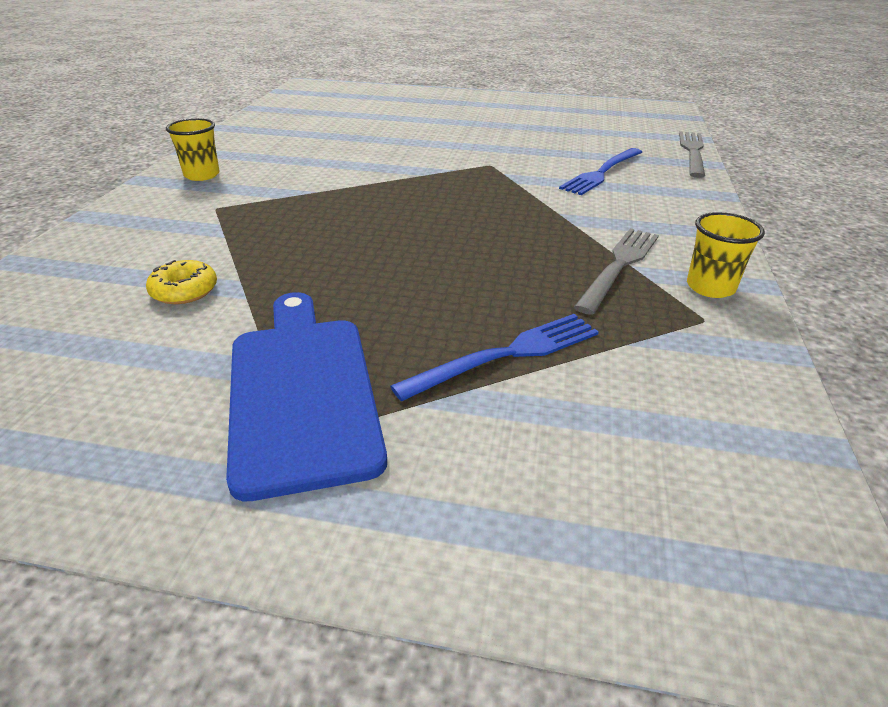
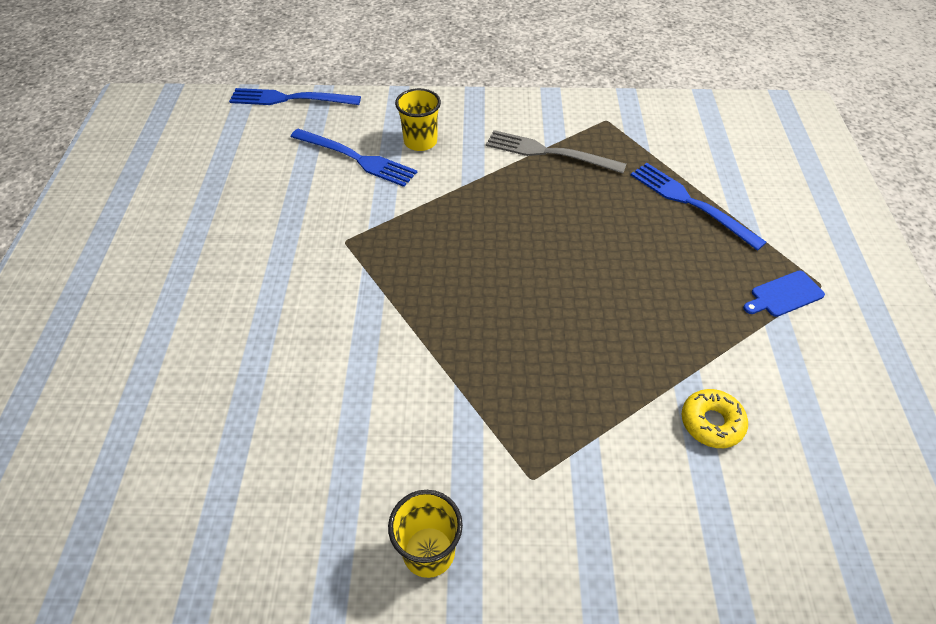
camera: 100 degrees left, 15 degrees up
blue cutting board [226,292,387,502] -> blue cutting board [743,271,825,317], size x0.41
grey fork [679,132,705,178] -> blue fork [229,88,361,105]
yellow cup [687,212,765,298] -> yellow cup moved to [395,88,441,151]

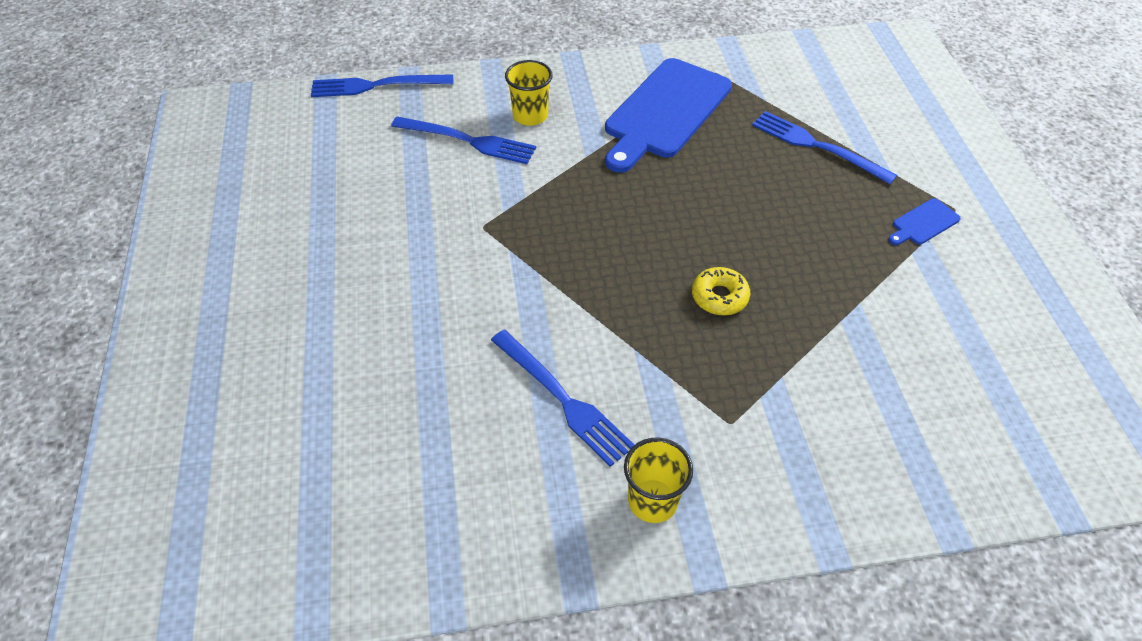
camera: 10 degrees left, 0 degrees up
grey fork [486,130,627,174] -> blue cutting board [605,58,732,173]
yellow donut [682,389,748,448] -> yellow donut moved to [692,267,750,315]
none -> blue fork [491,330,634,467]

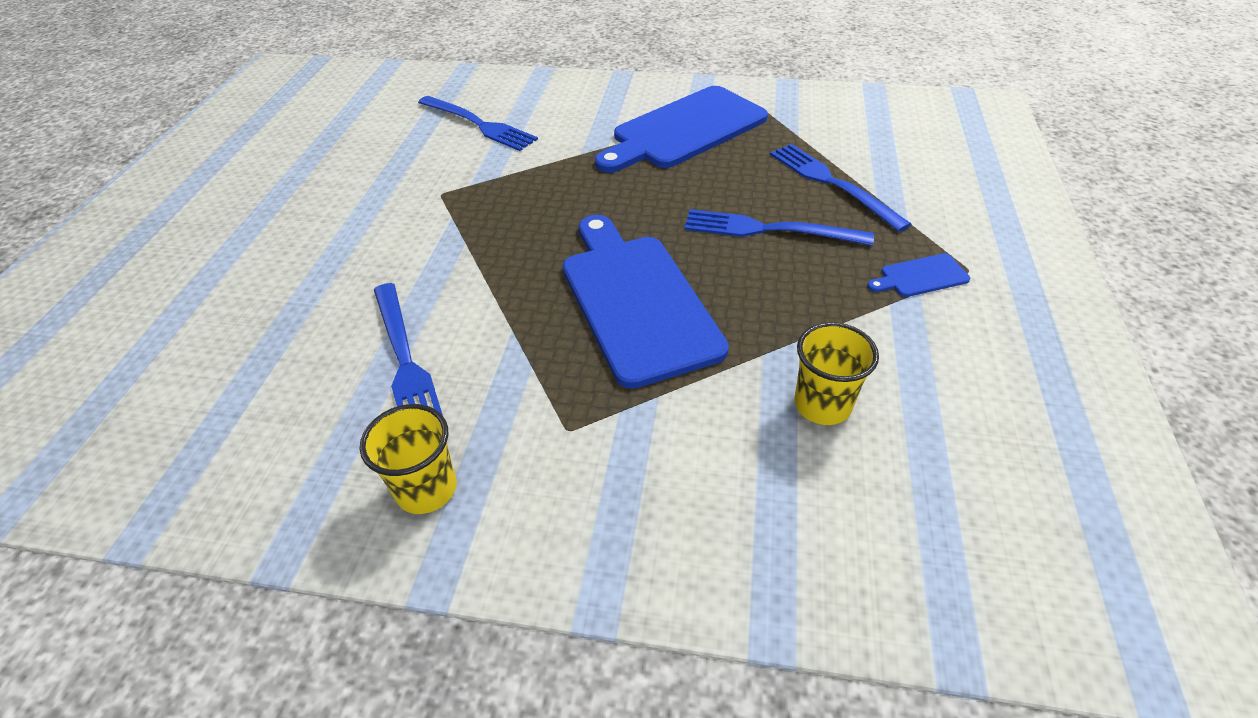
camera: 20 degrees right, 5 degrees down
blue fork [311,74,453,97] -> blue fork moved to [684,209,874,246]
yellow cup [505,60,553,126] -> yellow cup moved to [794,322,879,425]
yellow donut [692,267,750,315] -> blue cutting board [563,215,729,389]

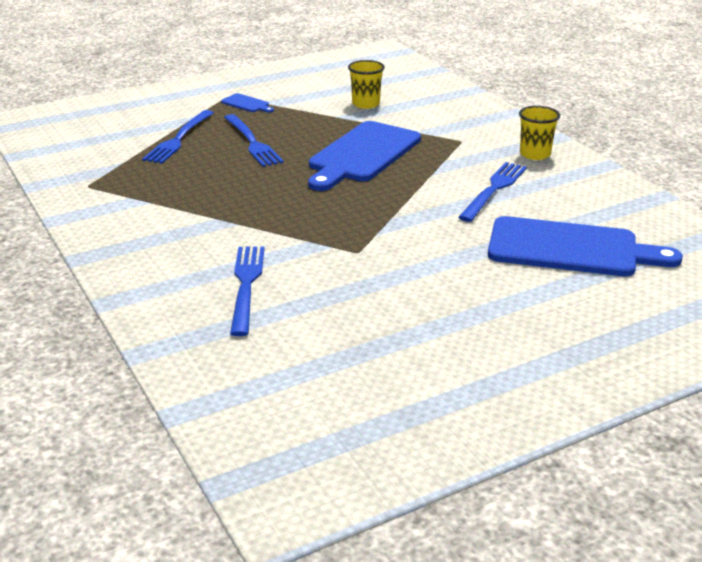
camera: 130 degrees left, 15 degrees down
blue cutting board [595,86,768,173] -> blue cutting board moved to [488,216,683,276]

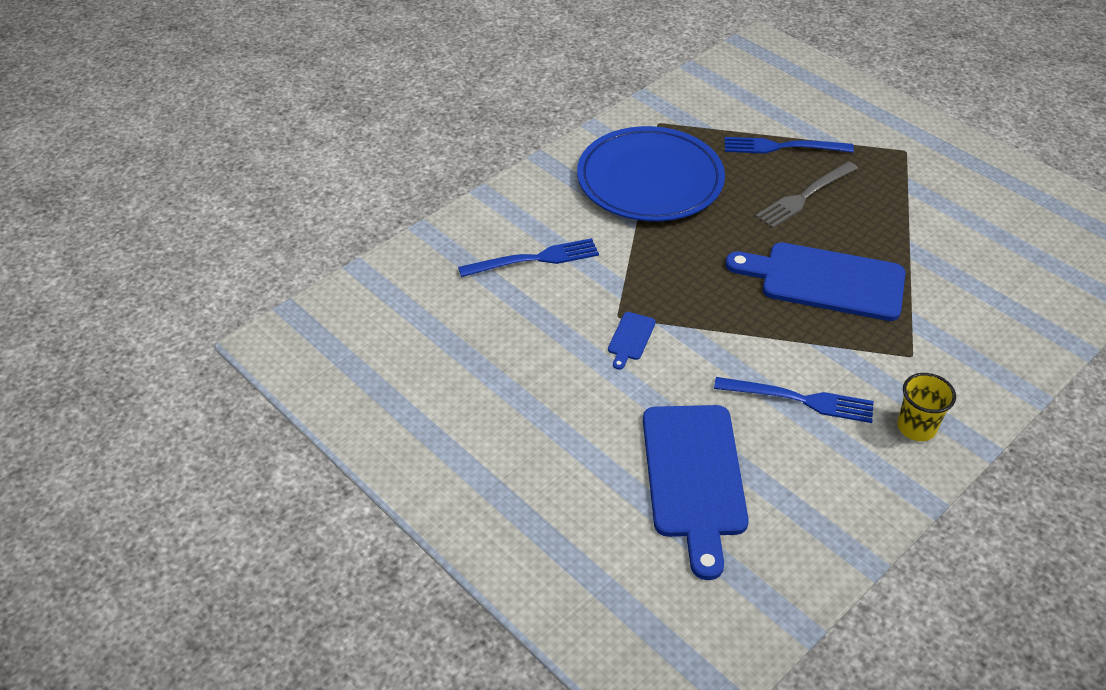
camera: 75 degrees right, 15 degrees up
blue cutting board [221,93,274,113] -> blue cutting board moved to [608,312,656,370]
blue fork [224,114,284,167] -> grey fork [755,161,858,228]
yellow cup [348,60,385,109] -> none
none -> blue plate [577,126,725,221]

